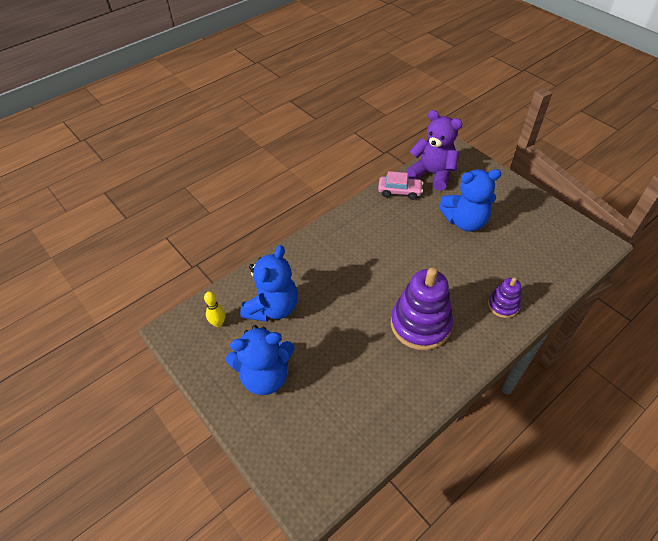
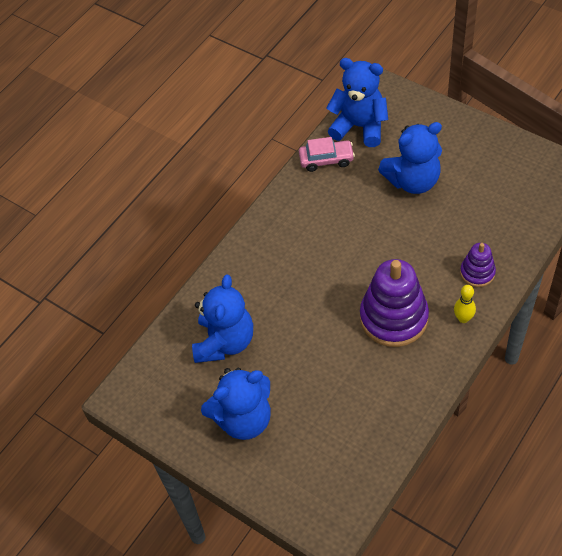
camera: 10 degrees left, 5 degrees up
yellow bowling pin [204,291,225,327] -> yellow bowling pin moved to [454,285,476,323]
purple teddy bear [406,110,462,191] -> blue teddy bear [327,58,388,147]

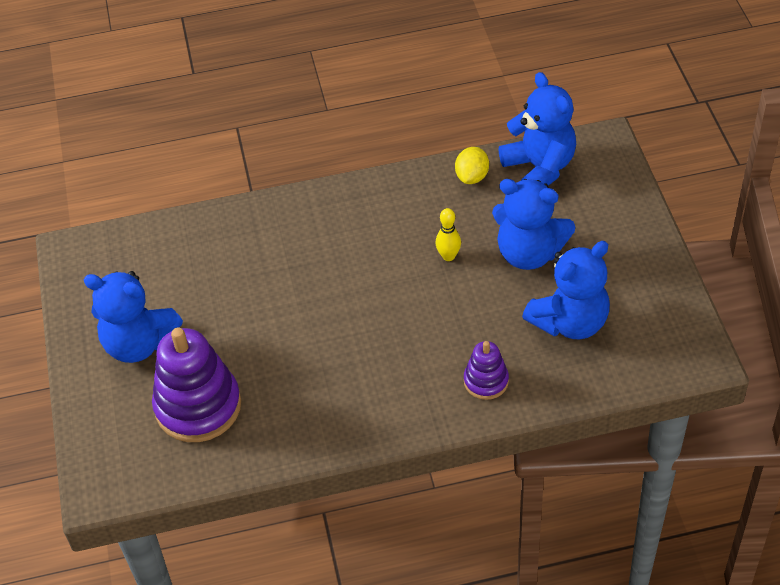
camera: 40 degrees right, 5 degrees down
blue teddy bear [192,274,253,363] -> blue teddy bear moved to [522,241,610,339]
pink car [299,137,355,172] -> yellow lemon [455,147,489,184]
purple stacking toy [360,259,429,347] -> purple stacking toy moved to [152,327,241,442]
yellow bowling pin [454,285,476,323] -> yellow bowling pin moved to [436,208,461,261]

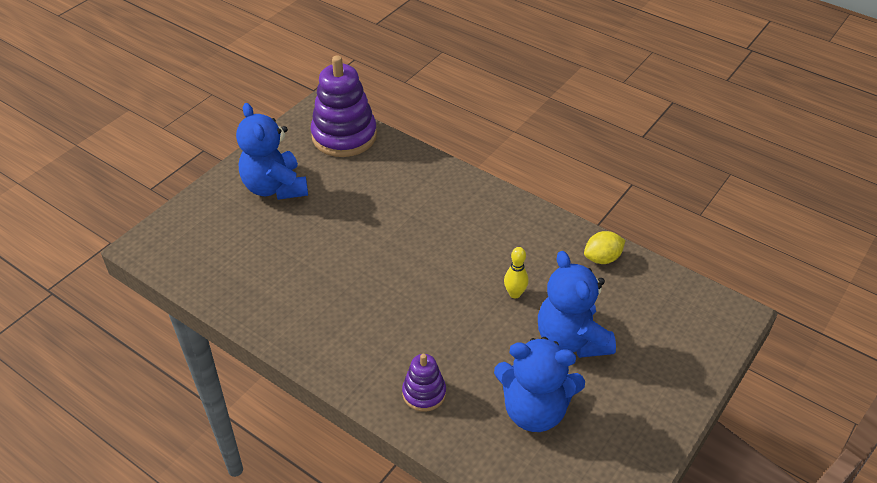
camera: 45 degrees right, 5 degrees down
purple stacking toy [152,327,241,442] -> purple stacking toy moved to [311,55,377,157]
blue teddy bear [498,72,576,186] -> none

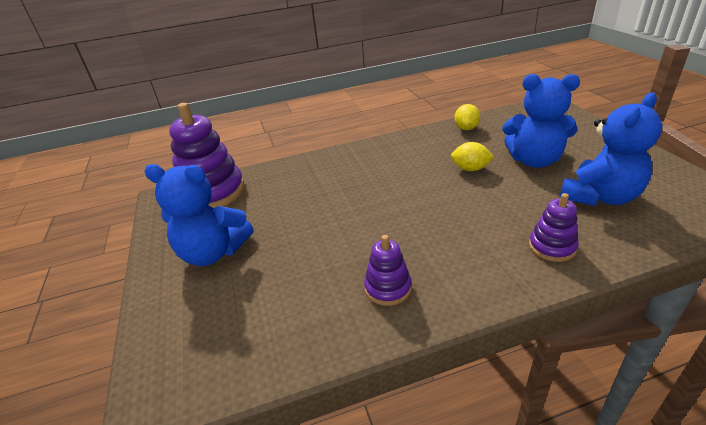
camera: 50 degrees left, 10 degrees down
yellow bowling pin [504,247,529,298] -> yellow lemon [451,142,494,171]
none -> purple stacking toy [364,235,412,306]

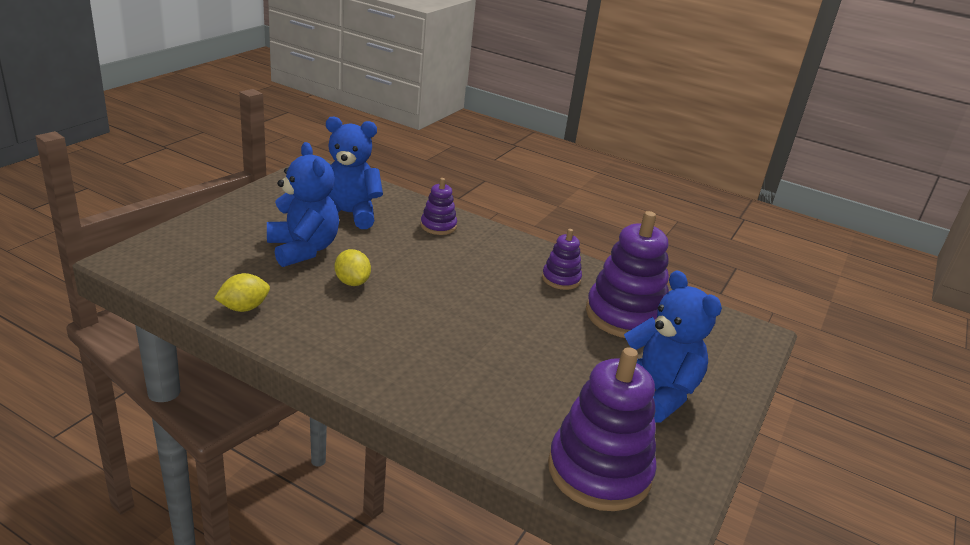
camera: 140 degrees left, 5 degrees down
none -> purple stacking toy [586,211,669,338]

